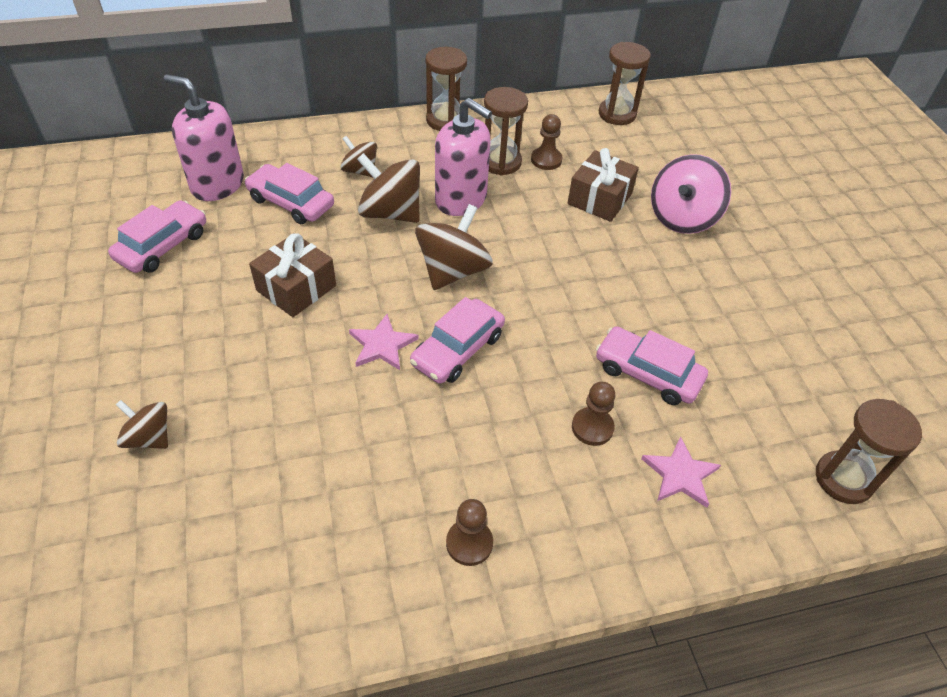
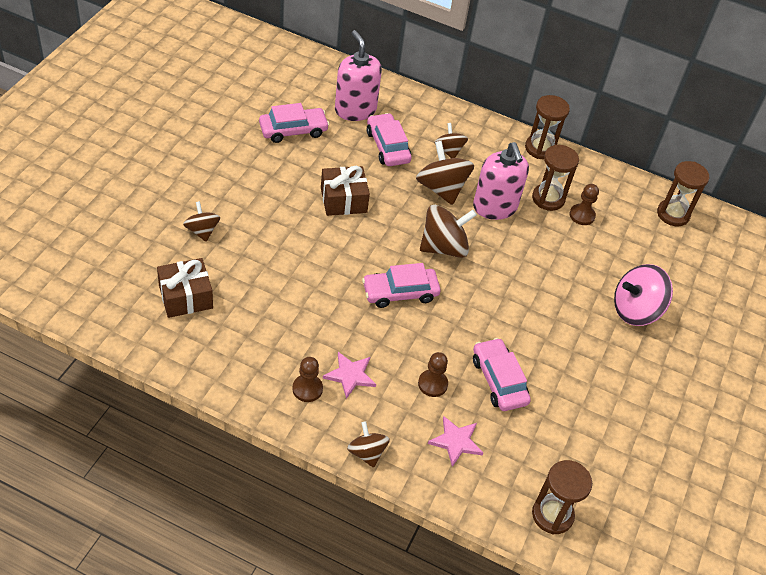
camera: 35 degrees right, 0 degrees up
pink star [349,314,419,370] -> pink star moved to [323,352,376,399]
brown gift [568,148,639,222] -> brown gift moved to [157,258,213,318]
none -> brown spinning top [347,421,390,468]

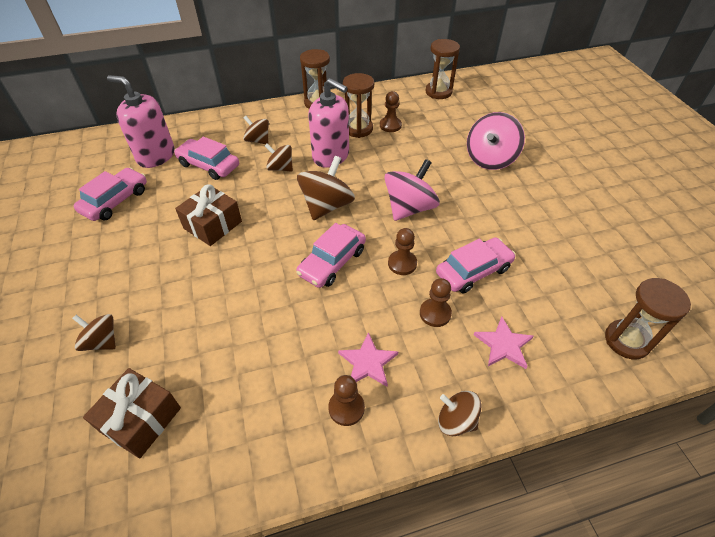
camera: 35 degrees left, 0 degrees up
brown spinning top [416,141,474,205] -> brown spinning top [265,144,293,172], size x0.59
pink car [473,338,531,411] -> pink car turned 120 degrees clockwise [436,237,516,293]
none -> pink spinning top [384,159,440,221]
none -> brown pawn [388,228,417,275]

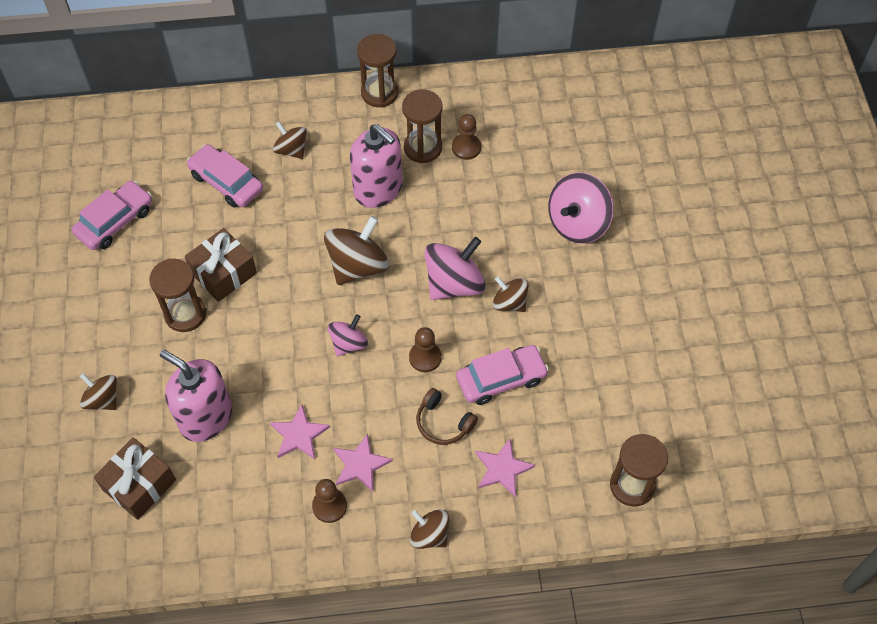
camera: 10 degrees right, 10 degrees up
pink soap dispenser [107,75,174,168] -> pink soap dispenser moved to [160,350,232,442]
brown spinning top [265,144,293,172] -> brown spinning top moved to [493,276,529,312]
pink car [296,223,366,288] -> pink spinning top [328,314,368,356]
brown pawn [420,278,452,327] -> brown headphones [416,388,478,445]
brown hourglass [425,39,460,99] -> brown hourglass moved to [149,259,206,332]
none -> pink star [270,405,330,459]

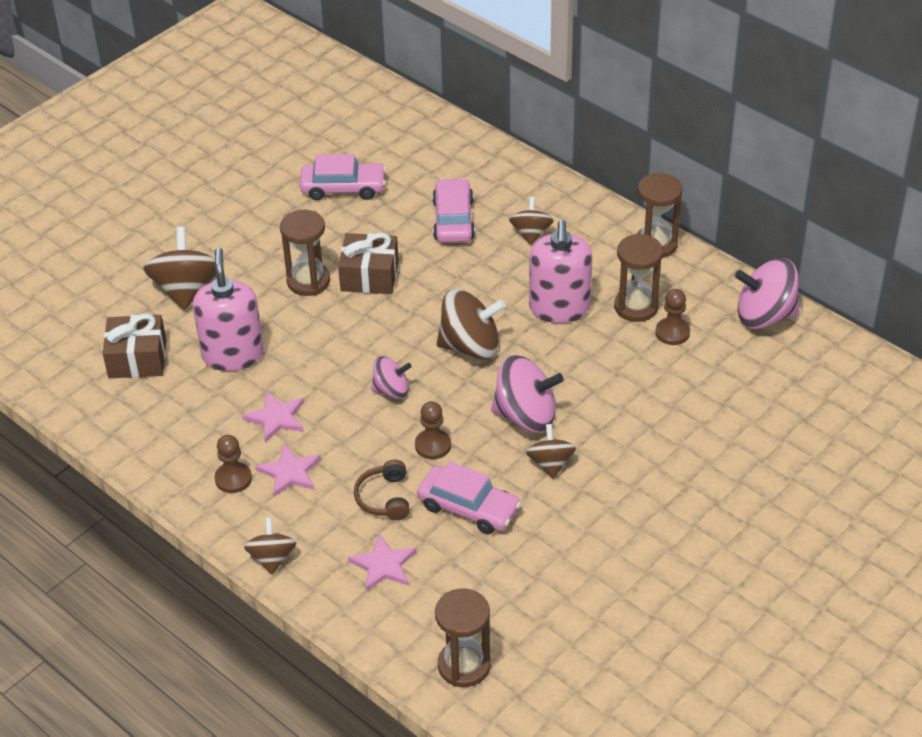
camera: 50 degrees right, 15 degrees down
brown spinning top [80,373,117,410] -> brown spinning top [143,227,216,310], size x1.69
pink spinning top [548,172,614,244] -> pink spinning top moved to [735,258,800,329]

